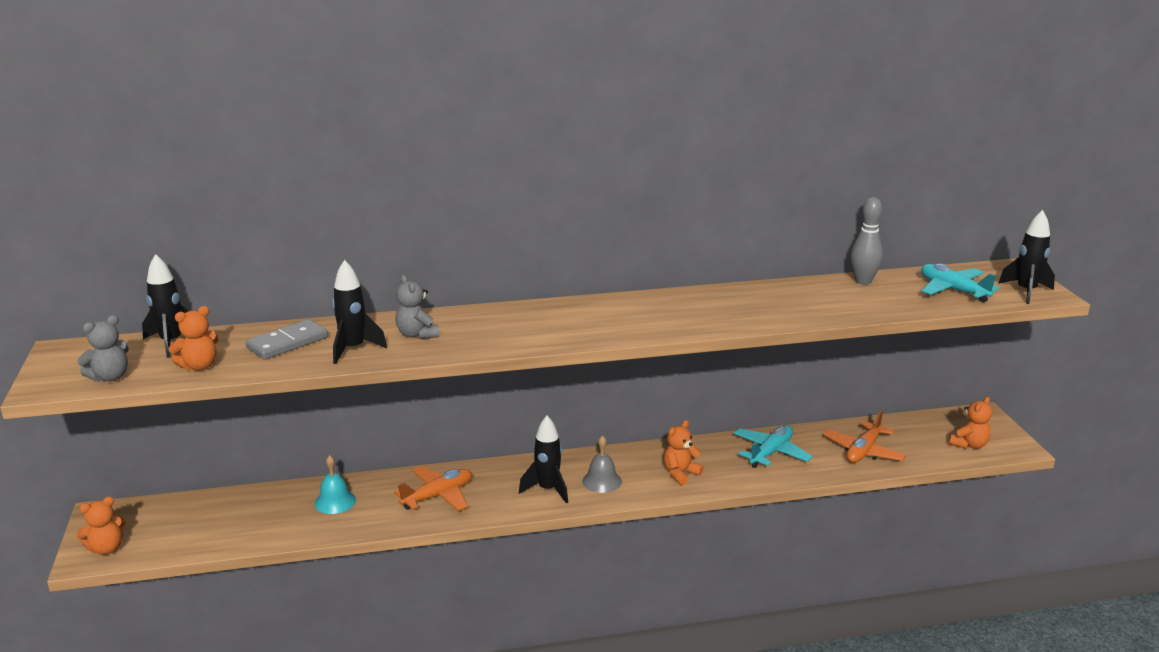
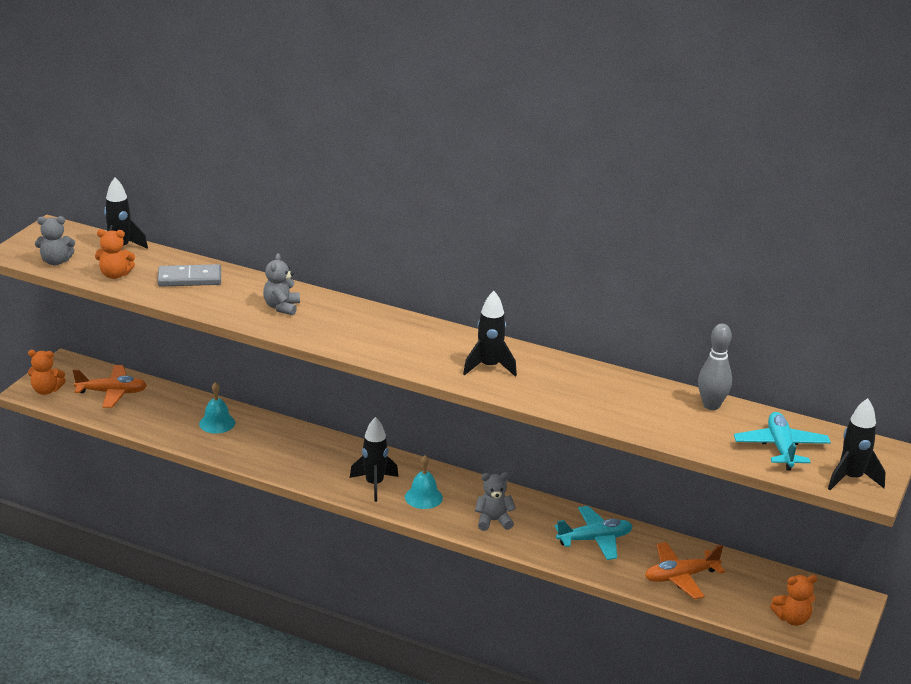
camera: 35 degrees right, 5 degrees up
black rocket [332,260,387,364] -> black rocket moved to [463,291,517,377]
orange plane [394,466,472,511] -> orange plane moved to [73,365,147,408]
grey bell [582,435,622,493] -> turquoise bell [405,455,443,509]
orange teddy bear [664,420,704,486] -> grey teddy bear [475,472,516,531]

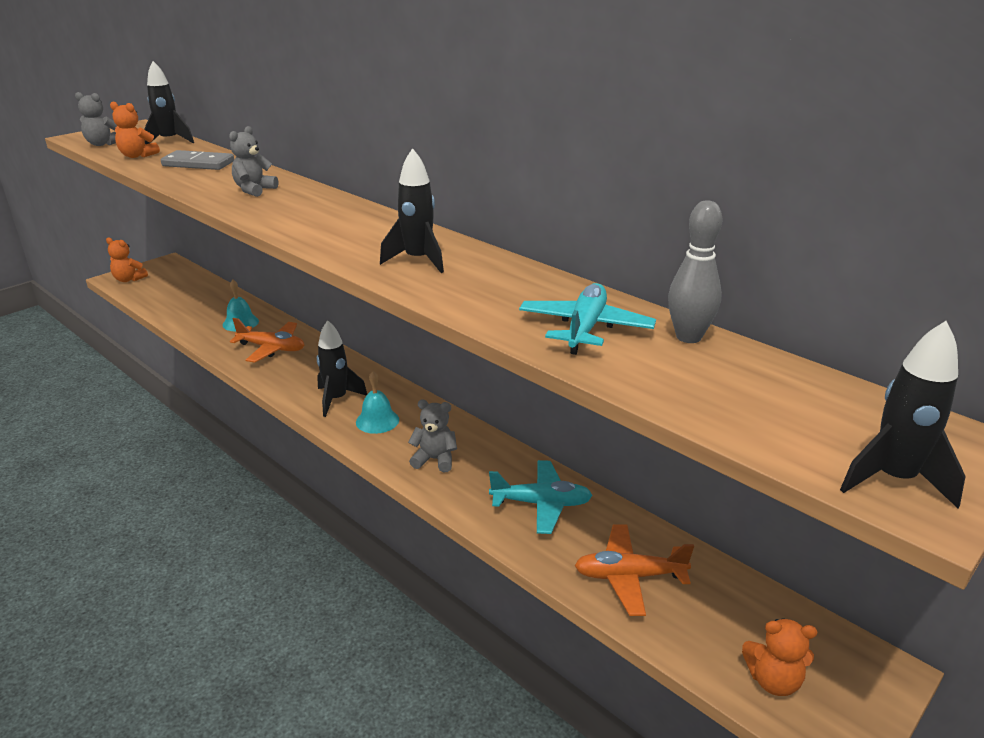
camera: 20 degrees right, 0 degrees up
orange plane [73,365,147,408] -> orange plane moved to [230,318,304,363]
turquoise plane [734,412,831,471] -> turquoise plane moved to [519,283,656,355]

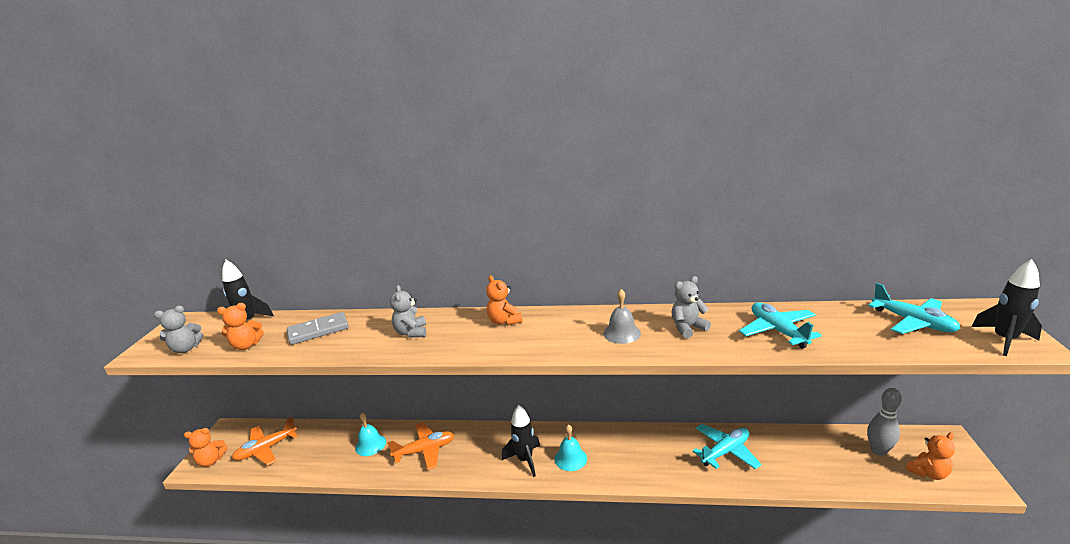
camera: 35 degrees left, 5 degrees down
black rocket [380,148,444,273] -> grey bell [603,289,641,344]
grey teddy bear [408,400,457,472] -> grey teddy bear moved to [671,276,711,338]
orange plane [575,524,694,616] -> orange plane moved to [232,417,297,466]
grey bowling pin [668,200,722,343] -> grey bowling pin moved to [867,388,902,456]
none -> orange teddy bear [486,275,523,325]
none -> turquoise plane [868,283,961,334]

